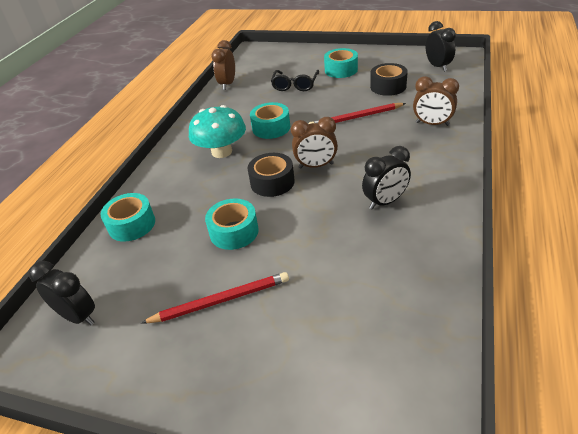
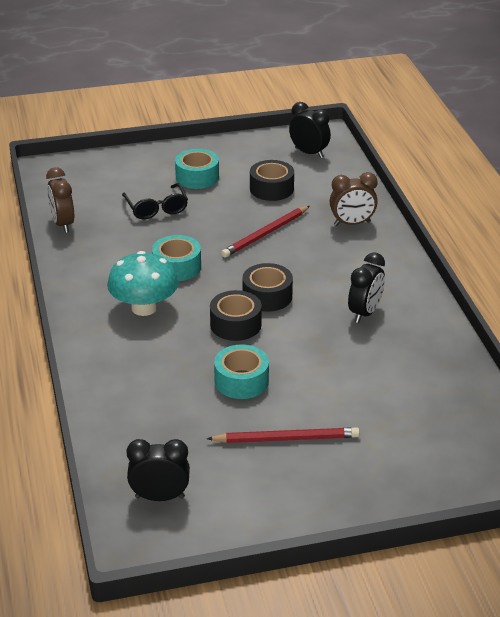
camera: 35 degrees left, 5 degrees down
turquoise tape [101,193,155,242] -> none
red pencil [141,272,289,323] -> red pencil turned 45 degrees clockwise [207,427,360,443]
brown clock [291,117,338,169] -> black tape [243,263,293,312]

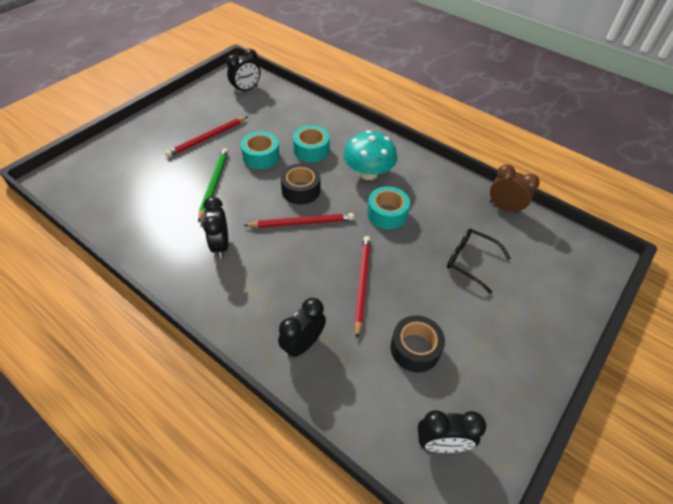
camera: 140 degrees right, 15 degrees up
turquoise tape [175,149,219,189] -> turquoise tape moved to [293,125,330,162]
black tape [243,263,293,312] -> red pencil [244,213,354,228]
brown clock [330,172,378,226] -> black clock [278,298,326,359]
none -> green pencil [198,148,228,223]

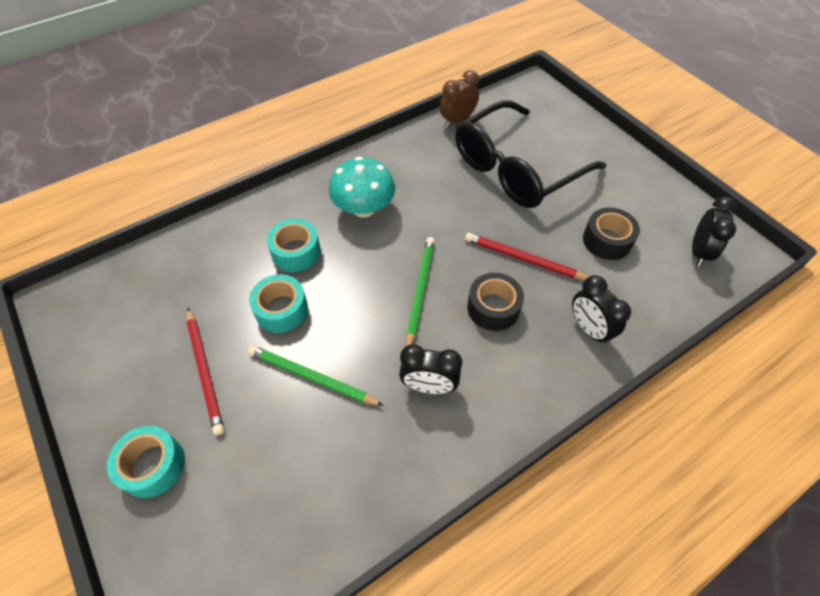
camera: 70 degrees left, 5 degrees up
black clock [226,49,260,94] -> none
red pencil [244,213,354,228] -> green pencil [406,237,435,346]
black tape [280,163,320,204] -> black tape moved to [467,273,524,331]
turquoise tape [367,186,410,229] -> turquoise tape moved to [107,426,185,498]
black glasses [447,229,510,294] -> black glasses [455,100,606,208], size x2.16

